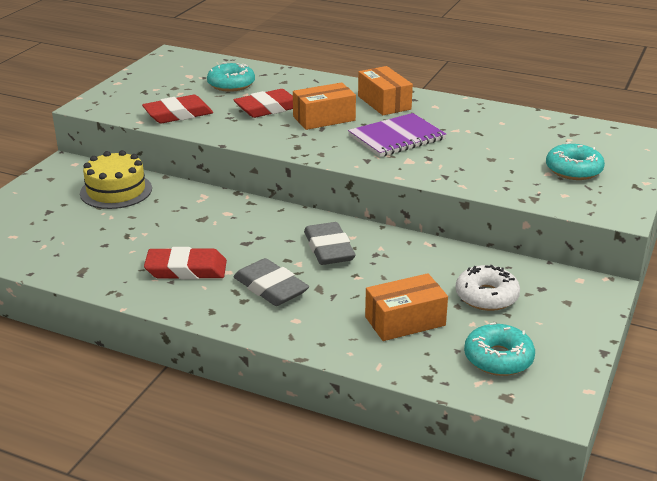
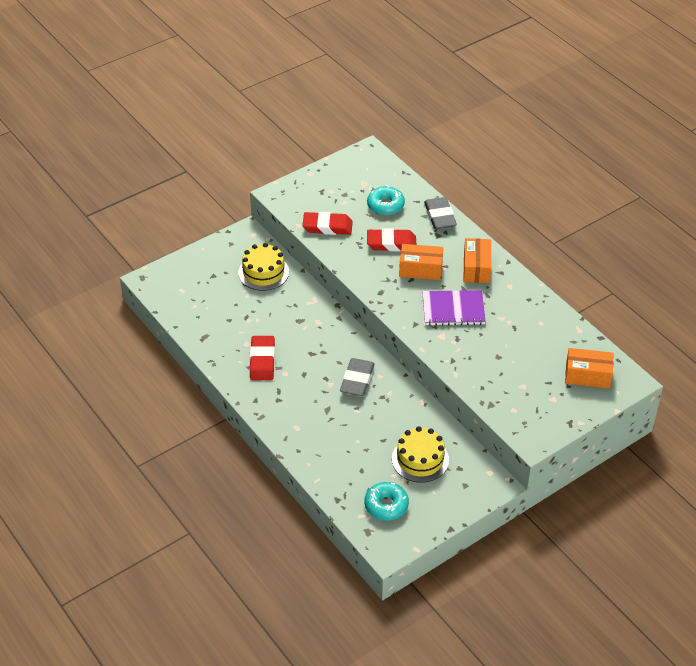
camera: 30 degrees right, 15 degrees up
red eraser [144,247,227,280] -> red eraser turned 60 degrees clockwise [250,336,275,380]
grey eraser [233,258,309,306] -> grey eraser moved to [424,197,457,229]
orange box [365,273,448,341] -> orange box moved to [565,348,613,388]
white donut [455,265,520,311] -> yellow cake [392,426,449,483]
turquoise donut [546,142,605,180] -> none

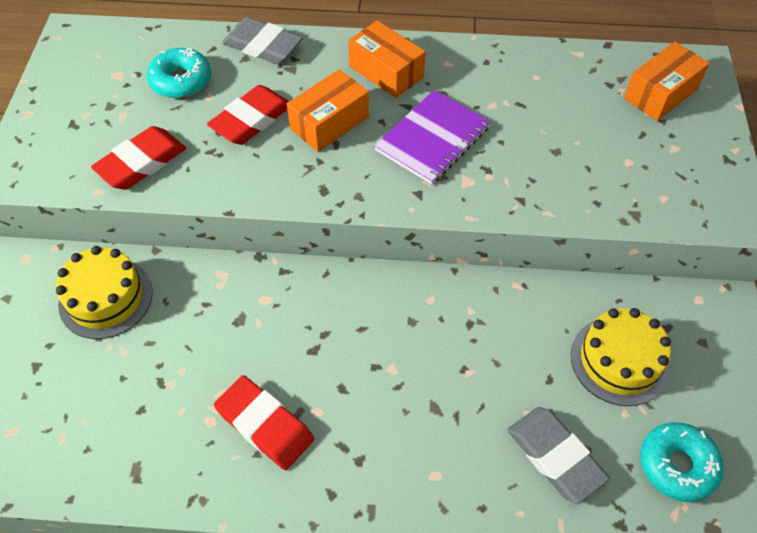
camera: 50 degrees left, 10 degrees up
grey eraser [340,358,375,396] -> grey eraser moved to [508,407,610,504]

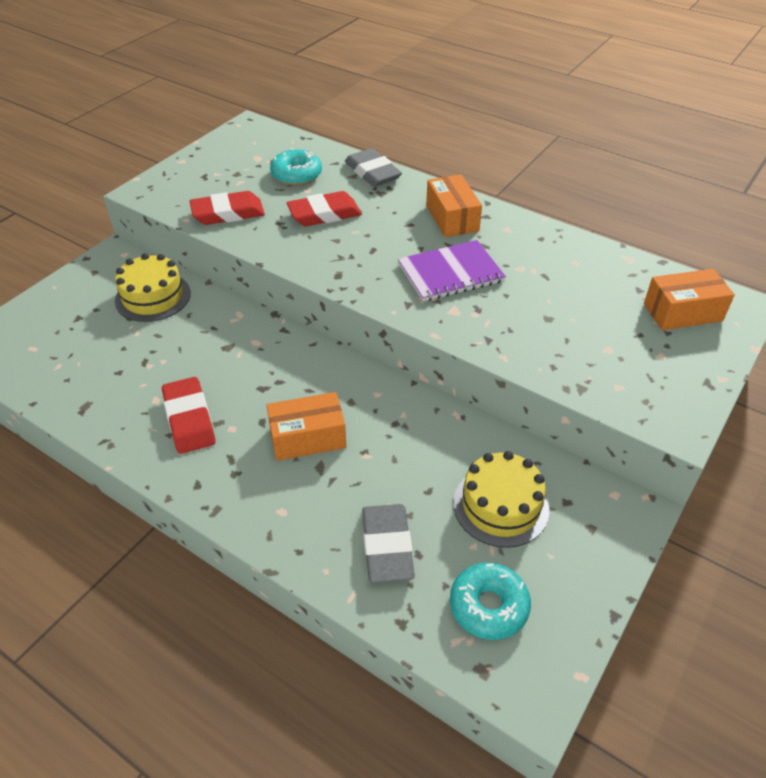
camera: 30 degrees right, 10 degrees down
orange box [287,69,369,152] -> orange box moved to [267,392,346,461]

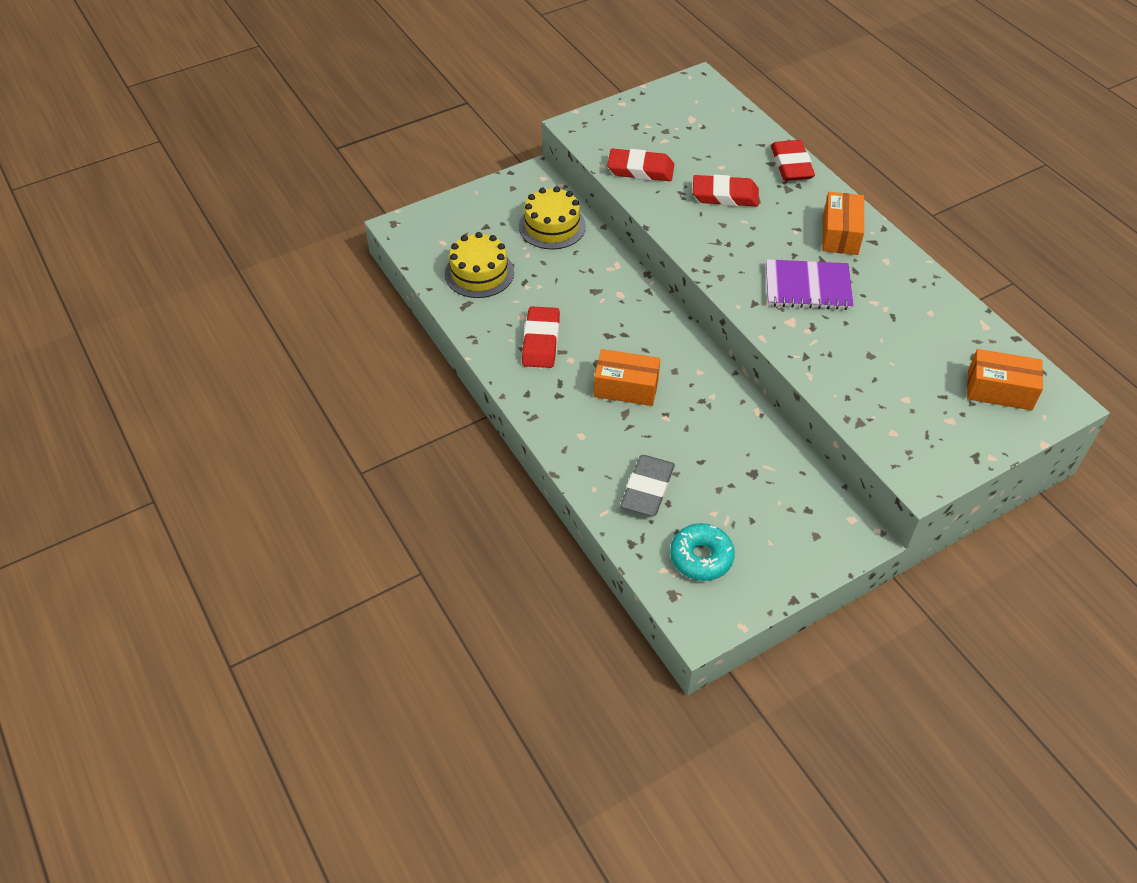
camera: 25 degrees right, 5 degrees up
turquoise donut [270,148,322,185] -> none
grey eraser [345,148,402,187] -> red eraser [771,140,815,181]
yellow cake [453,451,550,548] -> yellow cake moved to [445,232,514,298]

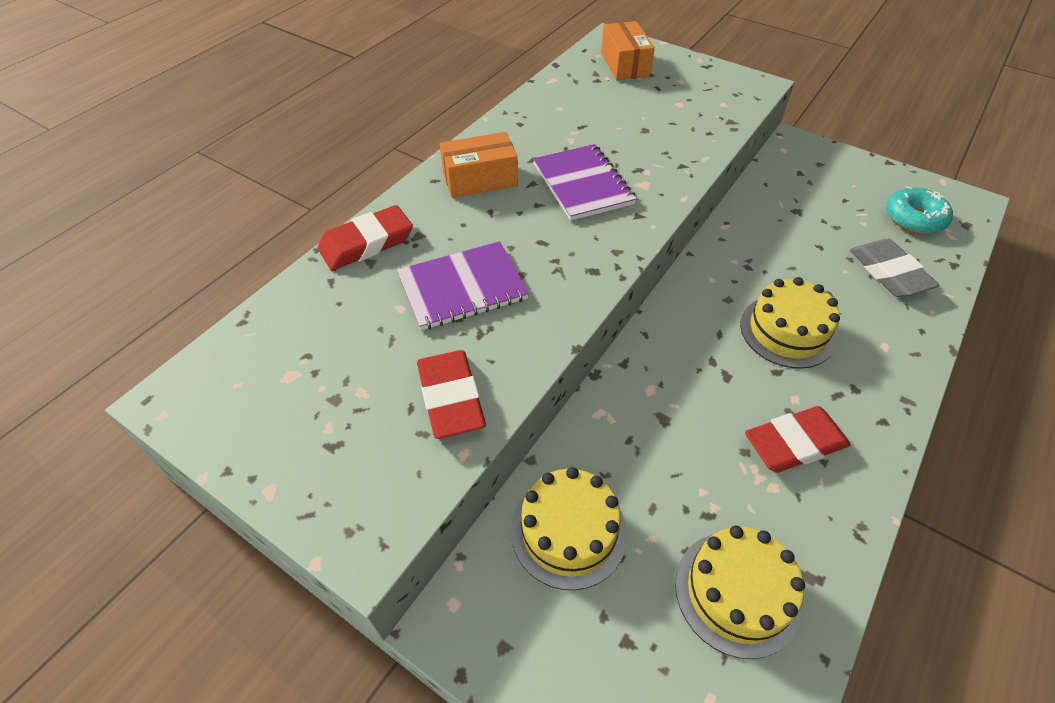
camera: 115 degrees left, 0 degrees up
orange box [594,349,660,406] -> yellow cake [740,277,840,369]
grey eraser [621,455,675,516] -> grey eraser turned 75 degrees clockwise [850,239,940,297]
red eraser [693,175,759,207] -> purple notebook [397,241,529,330]

